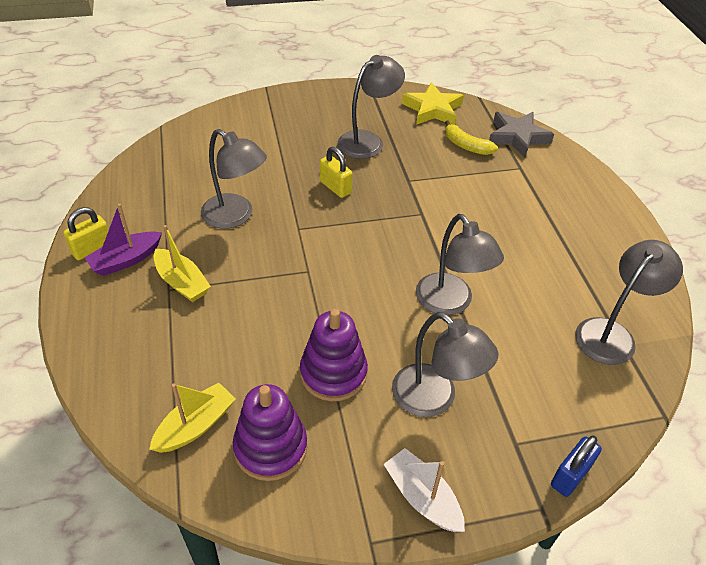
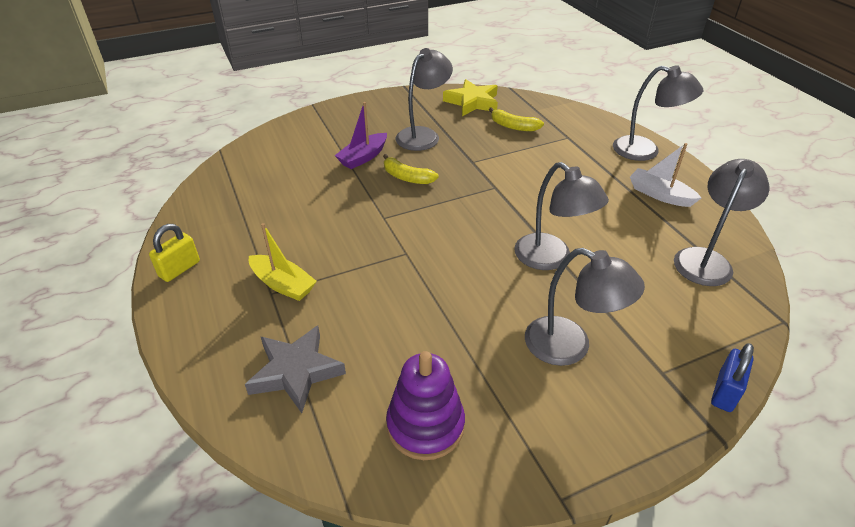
camera: 10 degrees left, 5 degrees down
purple boat [84,204,162,276] -> purple boat moved to [334,102,387,169]
yellow boat [149,383,236,453] -> none
grey lamp [201,129,267,229] -> grey lamp moved to [613,65,703,161]
purple stacking toy [300,309,368,401] -> none
yellow padlock [320,147,352,198] -> yellow banana [383,154,439,184]
white boat [384,448,465,532] -> white boat moved to [630,143,701,207]
grey star [489,112,554,158] -> grey star moved to [245,326,346,413]

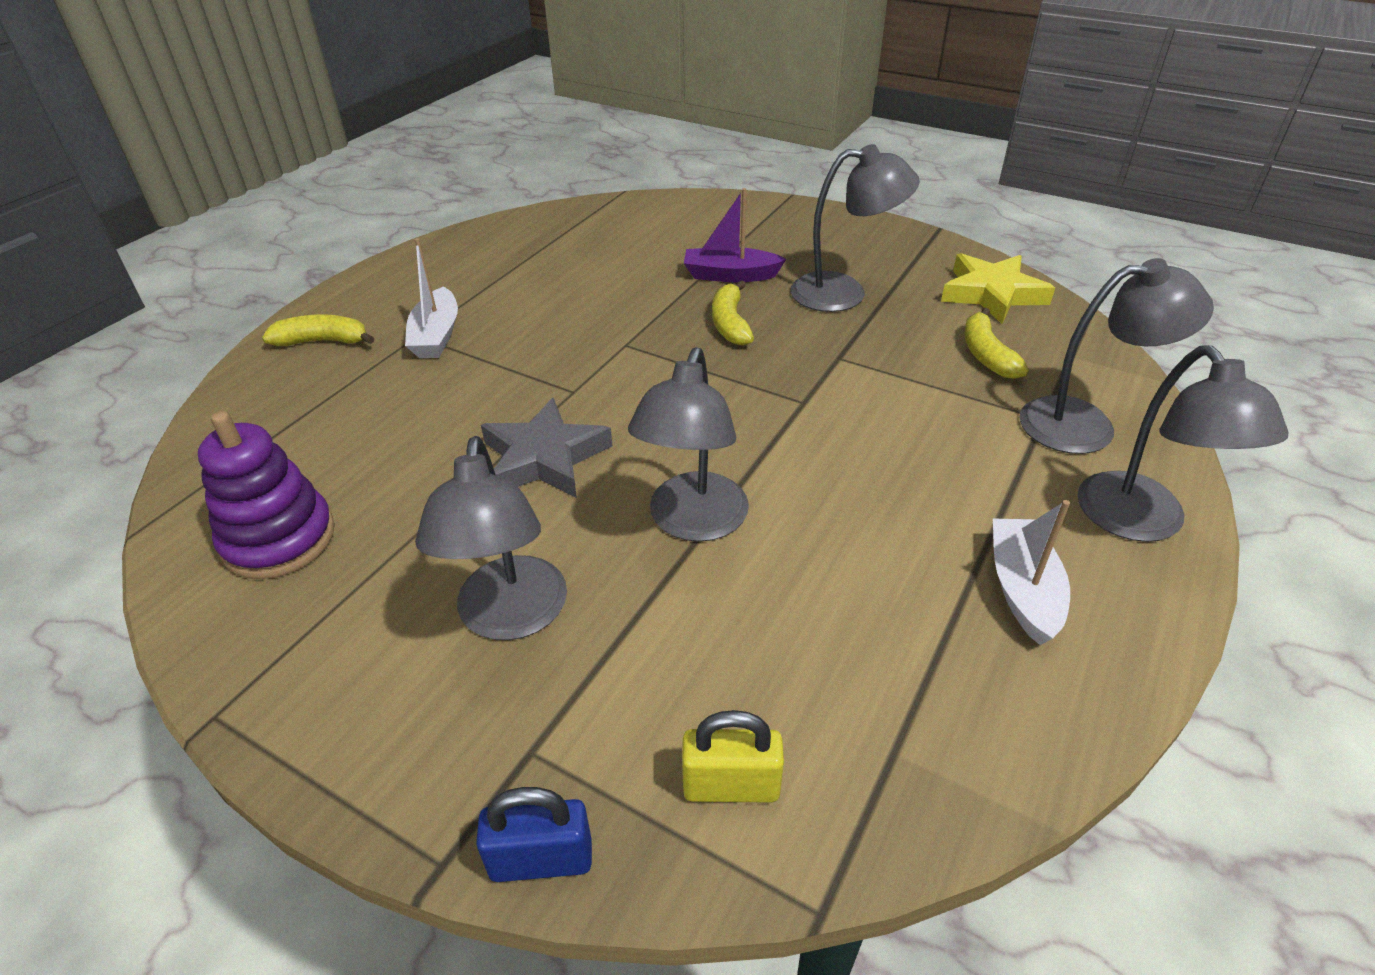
camera: 55 degrees right, 0 degrees up
yellow padlock [149,224,200,282] -> yellow padlock moved to [682,710,784,803]
grey star [245,326,346,413] -> grey star moved to [481,398,613,498]
yellow boat [249,223,317,301] -> white boat [405,238,458,358]
grey lamp [674,159,769,286] -> grey lamp moved to [1020,258,1214,454]
none -> yellow banana [262,314,374,346]

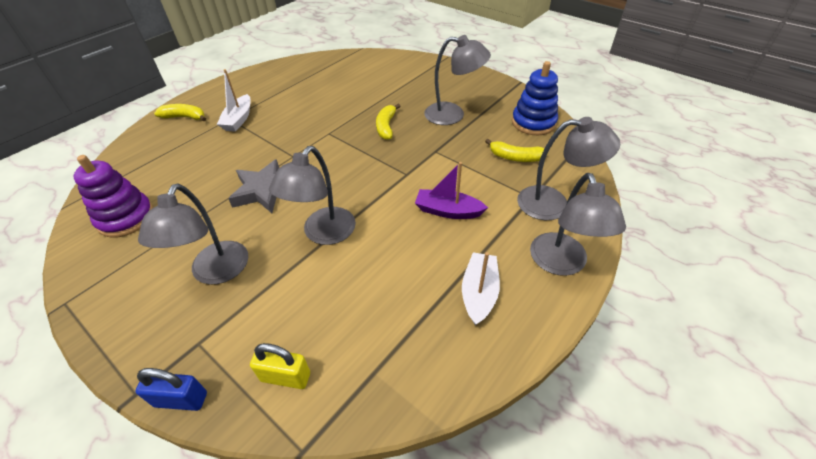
camera: 10 degrees right, 5 degrees up
purple boat [684,188,786,282] -> purple boat moved to [415,162,488,219]
yellow star [941,253,1055,324] -> blue stacking toy [512,61,558,135]
yellow banana [964,308,1029,379] -> yellow banana turned 75 degrees counterclockwise [485,139,545,162]

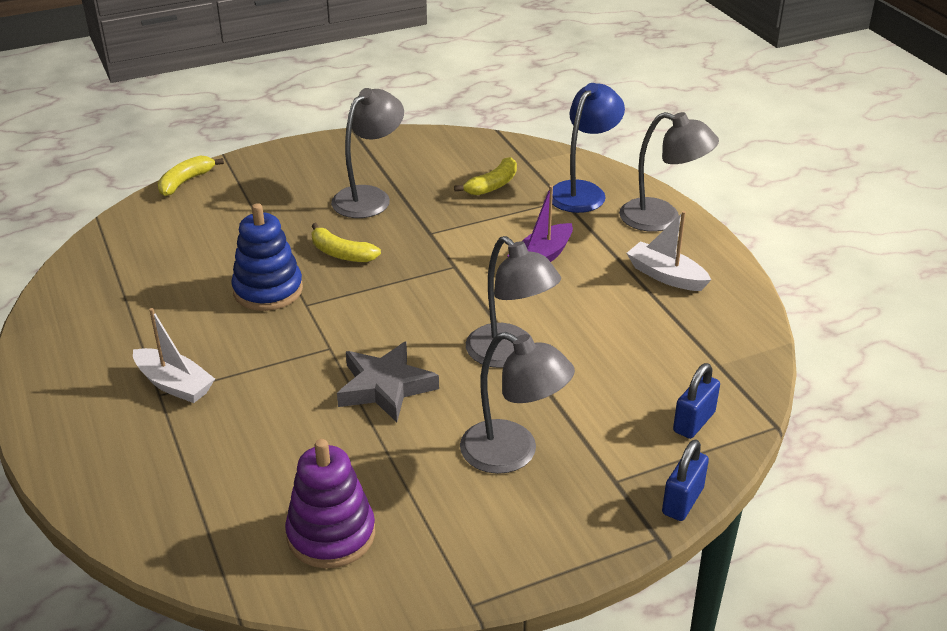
camera: 65 degrees left, 10 degrees down
yellow banana [154,104,206,121] -> yellow banana moved to [158,156,224,196]
yellow padlock [250,343,310,389] -> blue padlock [673,363,720,439]
blue stacking toy [512,61,558,135] -> blue stacking toy moved to [231,203,303,311]
grey lamp [517,117,620,220] -> blue lamp [552,83,625,213]

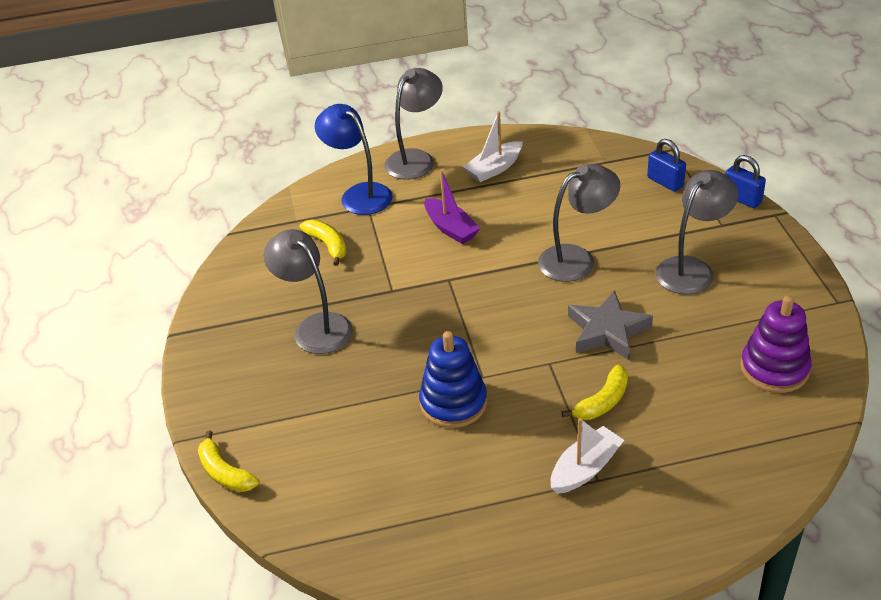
camera: 75 degrees left, 5 degrees up
yellow banana [311,223,381,262] -> yellow banana moved to [562,365,628,420]

